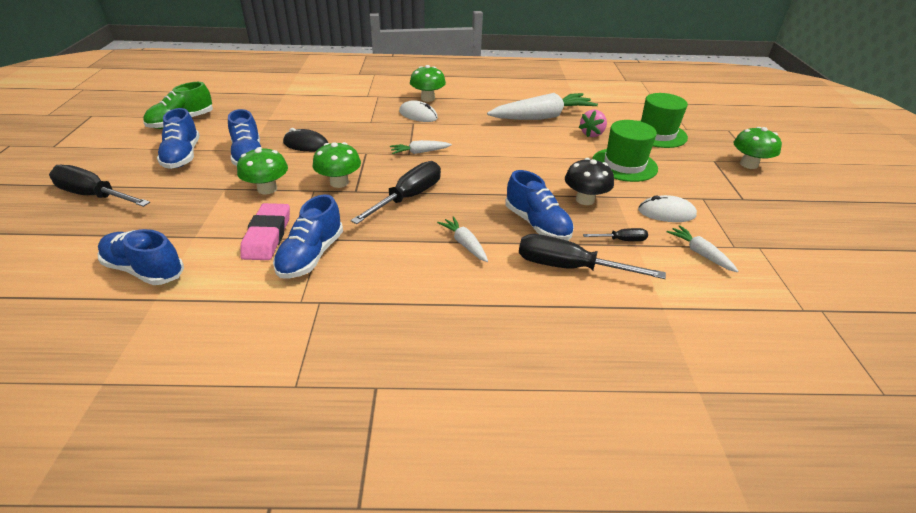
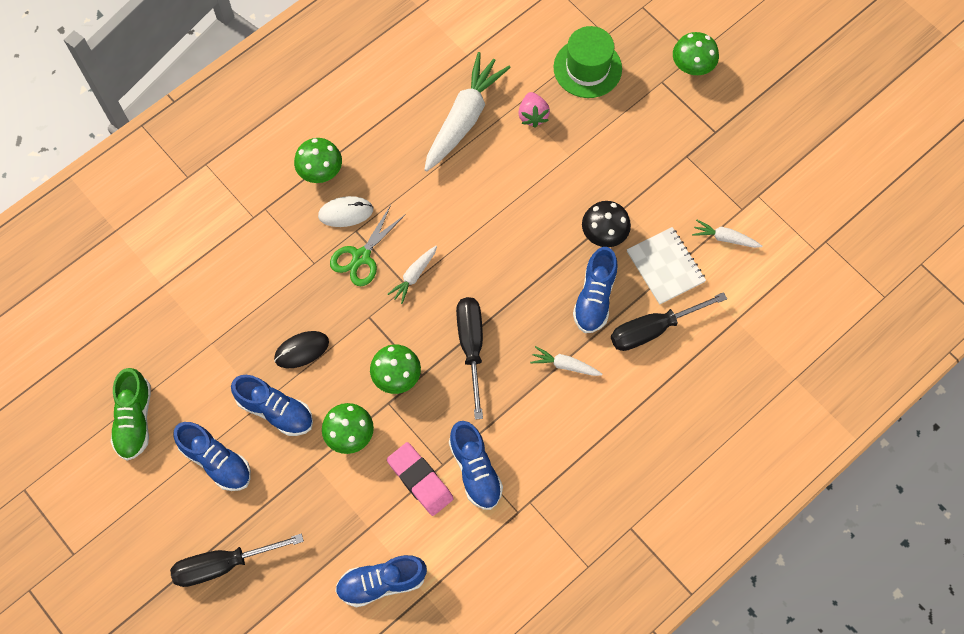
camera: 40 degrees left, 30 degrees up
blue shoe [505,170,574,241] -> blue shoe turned 90 degrees clockwise [573,247,618,333]
black screwdriver [583,228,648,241] -> white notebook [627,227,706,305]
green hat [592,120,658,182] -> none
white mouse [638,195,697,222] -> none
none -> green scissors [330,205,406,286]

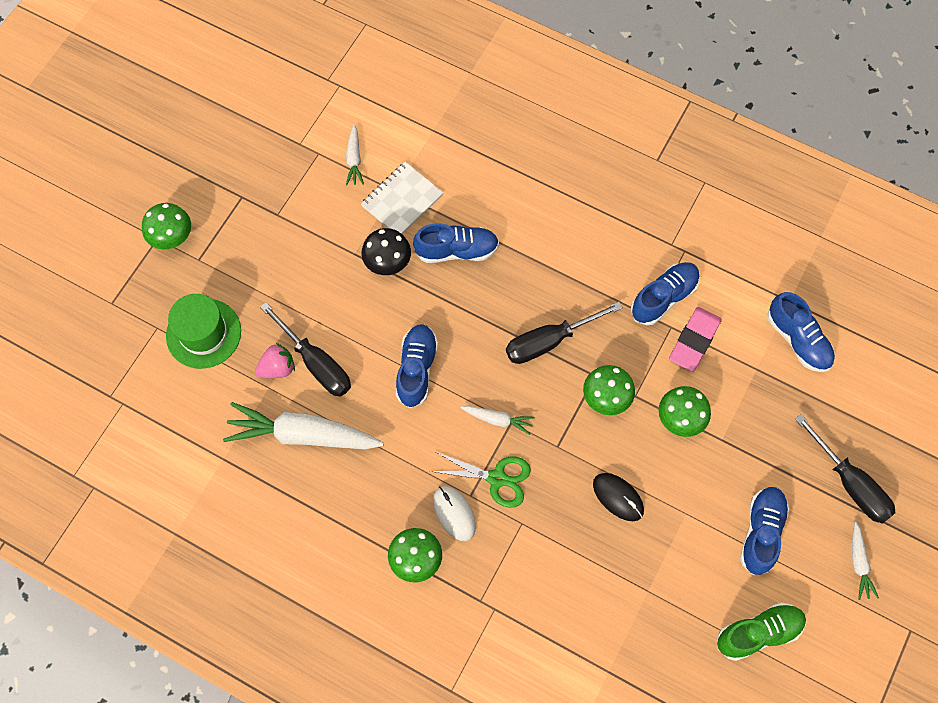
camera: 110 degrees left, 0 degrees up
blue shoe [231,375,313,436] -> blue shoe moved to [396,324,438,408]
white carrot [530,346,603,376] -> white carrot moved to [852,521,879,600]
black screwdriver [611,292,727,351] -> black screwdriver moved to [260,302,351,397]

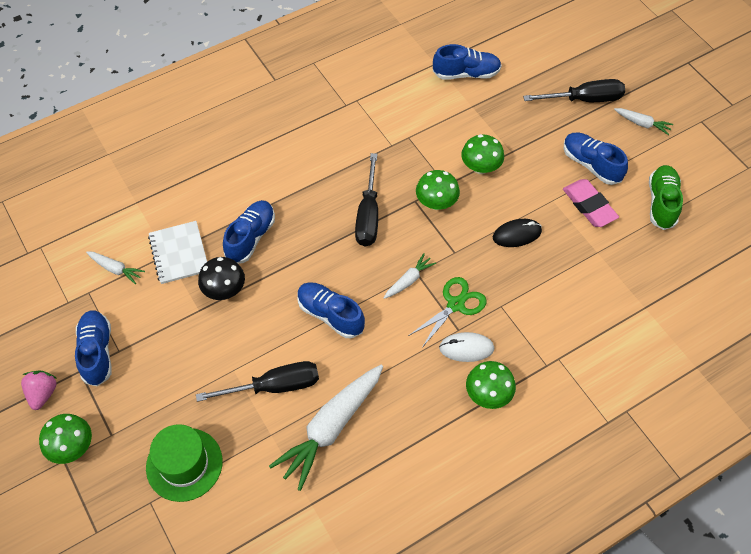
camera: 60 degrees left, 10 degrees down
pink strawberry [255,343,295,378] -> pink strawberry moved to [21,371,57,410]
blue shoe [631,262,700,325] -> blue shoe moved to [75,310,112,387]
pink eraser [669,307,722,372] -> pink eraser moved to [563,179,619,227]

